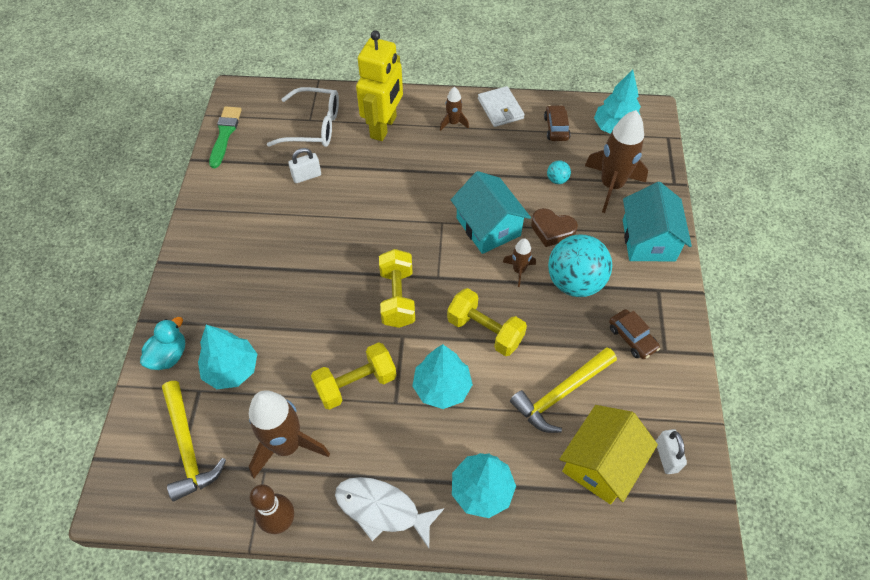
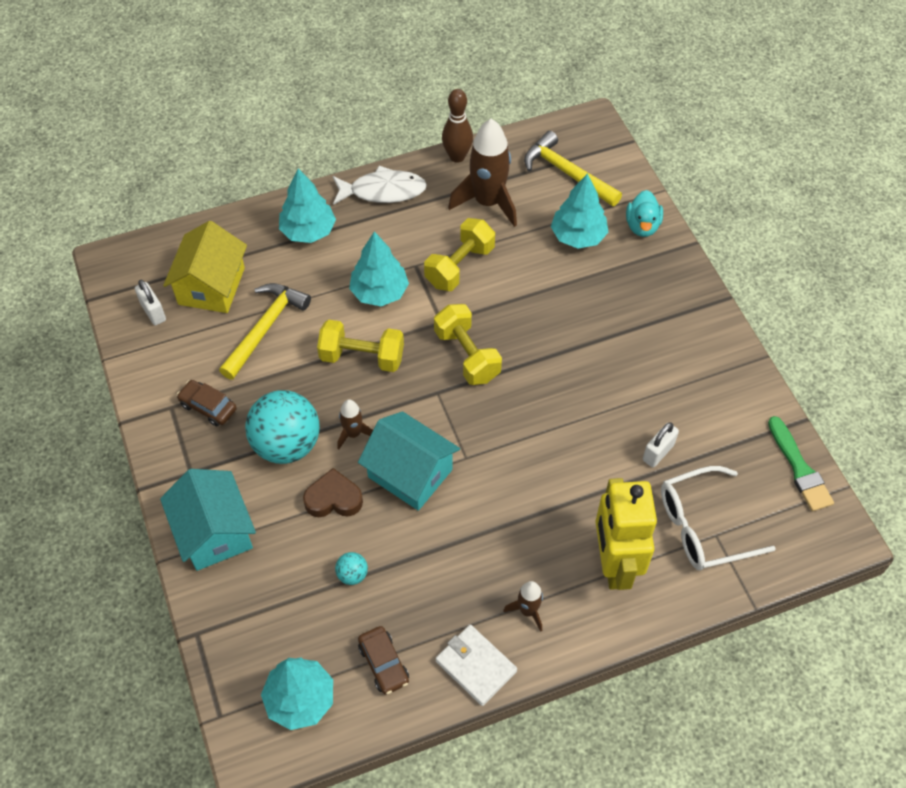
camera: 155 degrees right, 0 degrees up
brown rocket [585,110,648,213] -> none

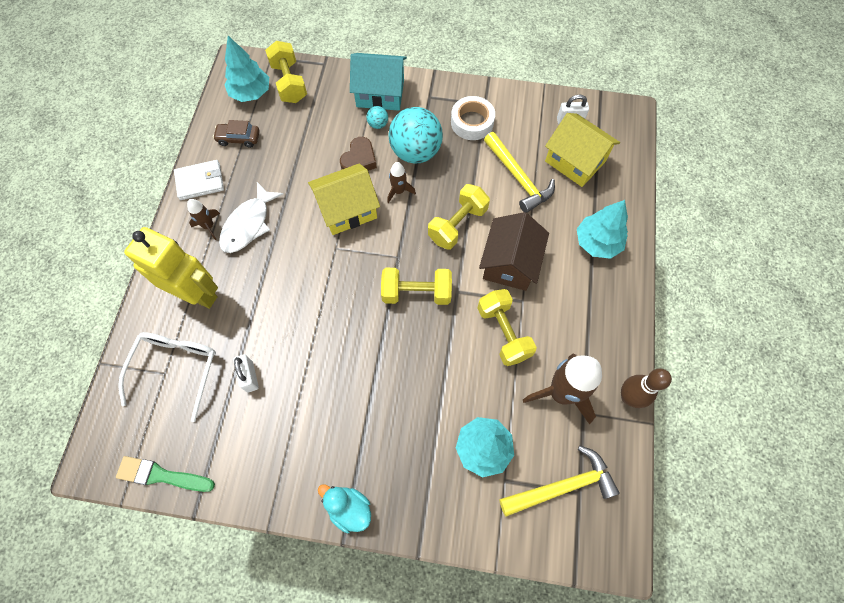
camera: 120 degrees right, 10 degrees up
brown car [177,380,237,426] -> white tape [451,96,495,140]
white fish [333,165,427,205] -> white fish moved to [219,182,283,253]
turquoise ball [335,552,368,585] -> turquoise ball moved to [367,106,388,129]
turquoise tree [349,231,409,306] -> brown house [479,212,549,291]
turquoise house [358,411,460,511] -> yellow house [308,163,380,235]
turquoise duck [626,190,663,237] -> turquoise duck moved to [318,484,371,533]
none -> yellow dumbbell [265,41,307,103]

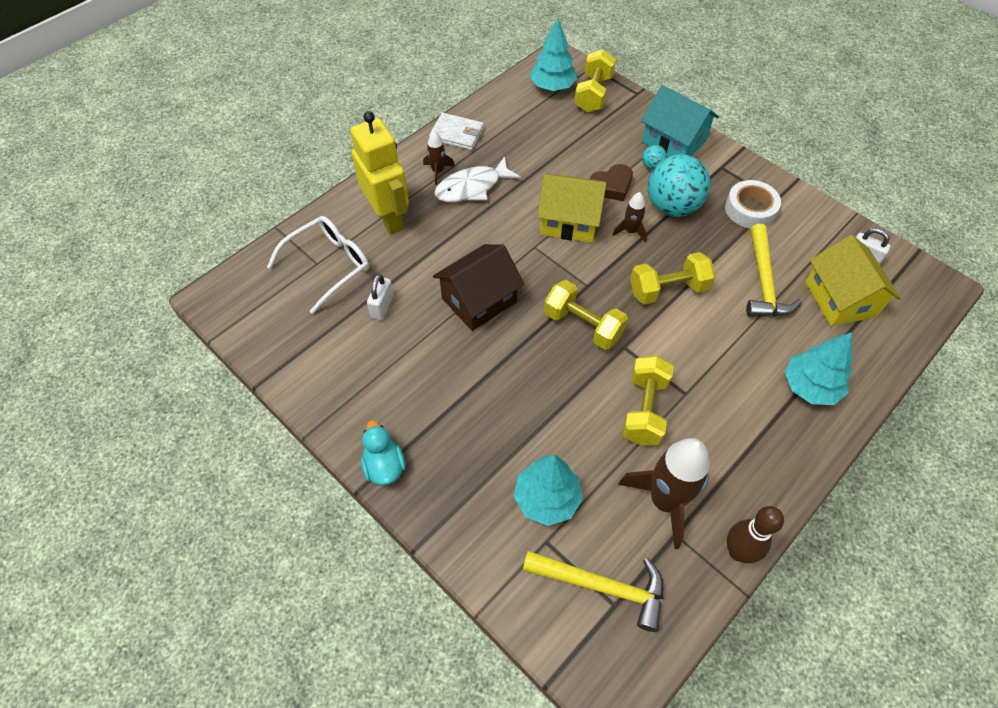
camera: 35 degrees right, 10 degrees down
green brush [116,456,215,492] -> none
brown car [213,120,260,148] -> none
brown house [479,212,549,291] -> brown house moved to [433,244,525,331]

